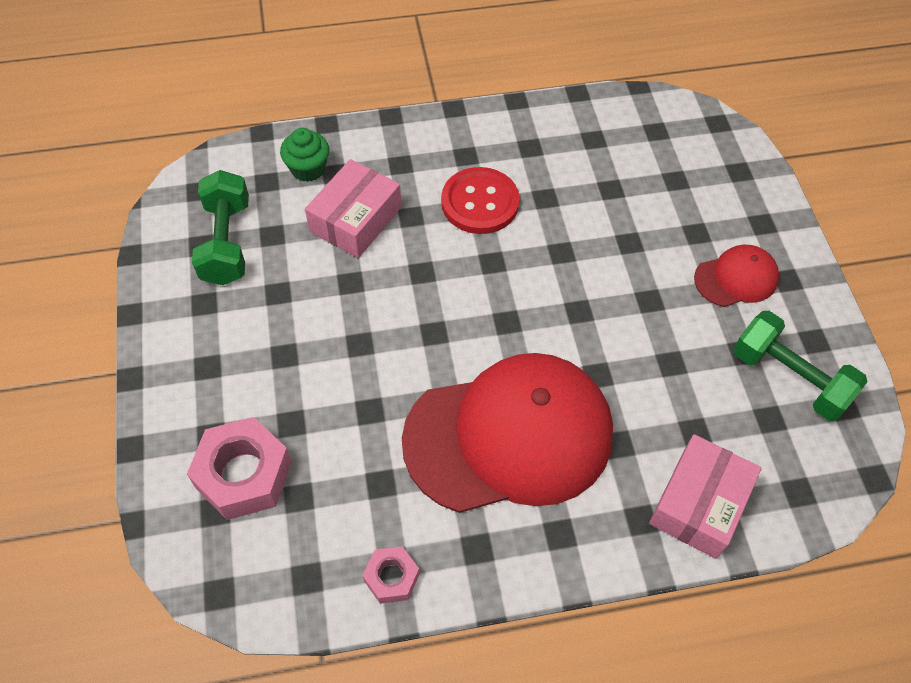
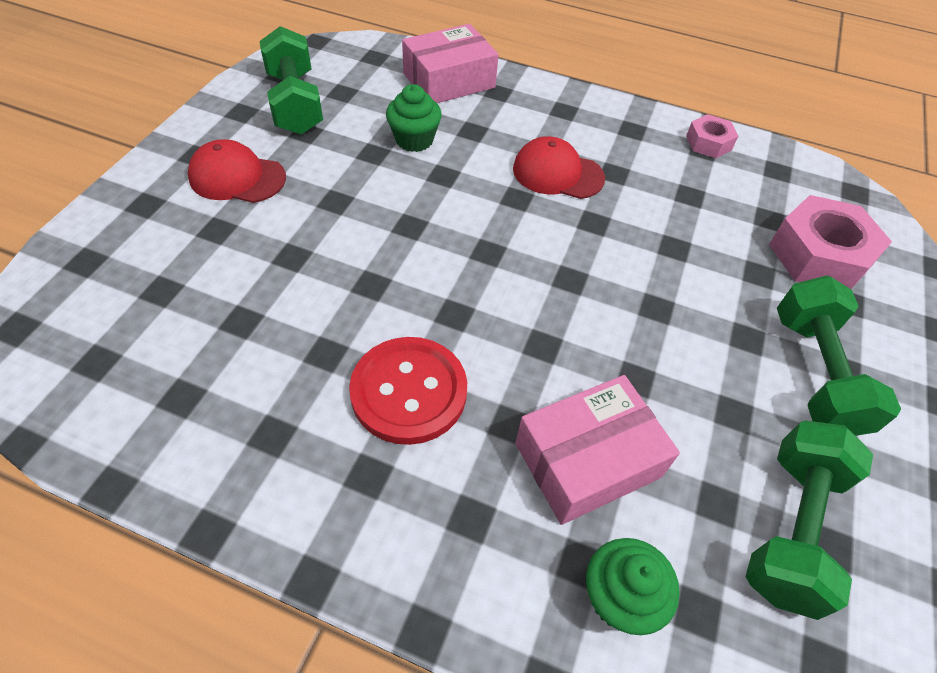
camera: 150 degrees left, 5 degrees down
red cap [402,353,613,513] -> red cap [513,136,605,199], size x0.45
none -> green cupcake [386,84,442,152]
none -> green dumbbell [777,276,901,436]

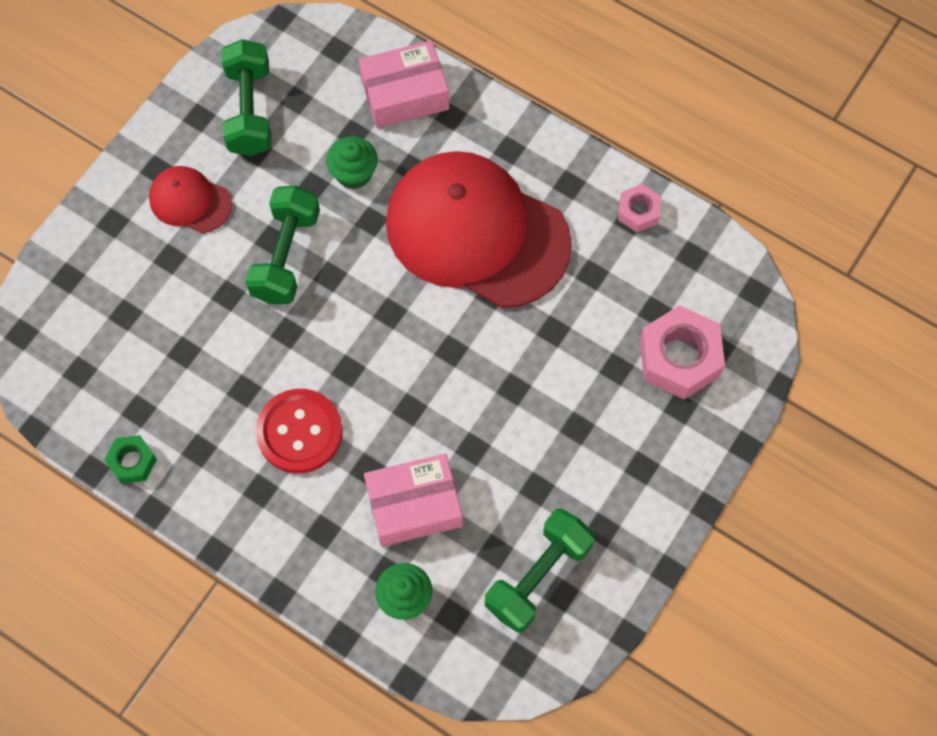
camera: 15 degrees right, 15 degrees up
red cap [513,136,605,199] -> red cap [386,151,572,308], size x2.23
green dumbbell [777,276,901,436] -> green dumbbell moved to [245,185,320,304]
none -> green nut [104,435,157,484]

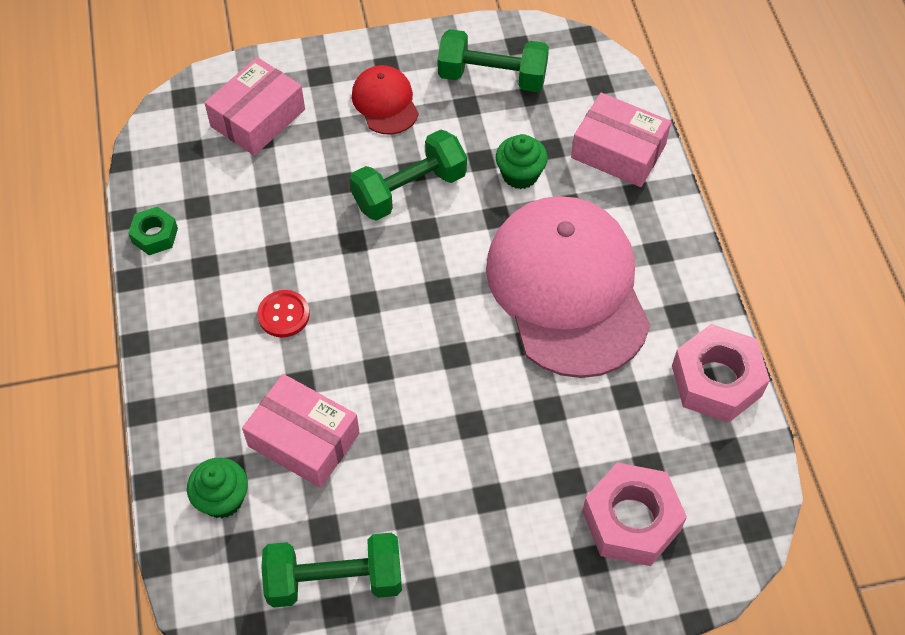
camera: 45 degrees right, 10 degrees down
green dumbbell [222,39,272,156] -> green dumbbell turned 60 degrees clockwise [438,29,549,92]
red button [256,389,343,473] -> red button [257,290,310,337], size x0.59
red cap [386,151,572,308] -> pink cap [486,196,650,378]
pink nut [618,184,661,232] -> pink nut [672,324,770,423], size x1.84
none -> pink box [205,57,305,156]

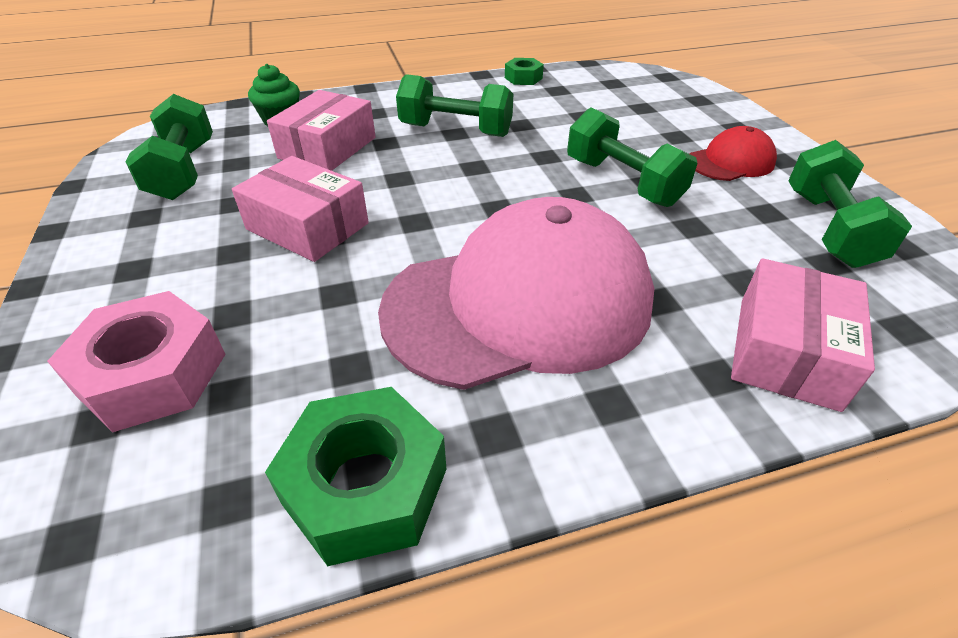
camera: 85 degrees right, 15 degrees down
pink box [205,57,305,156] -> pink box moved to [232,156,369,262]
red button [257,290,310,337] -> green dumbbell [396,74,513,137]
green cupcake [496,134,548,189] -> none
pink nut [672,324,770,423] -> green nut [265,387,446,566]

